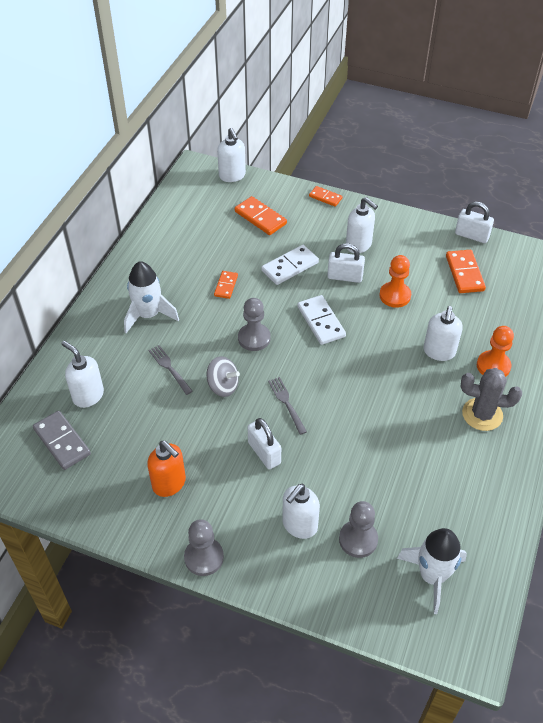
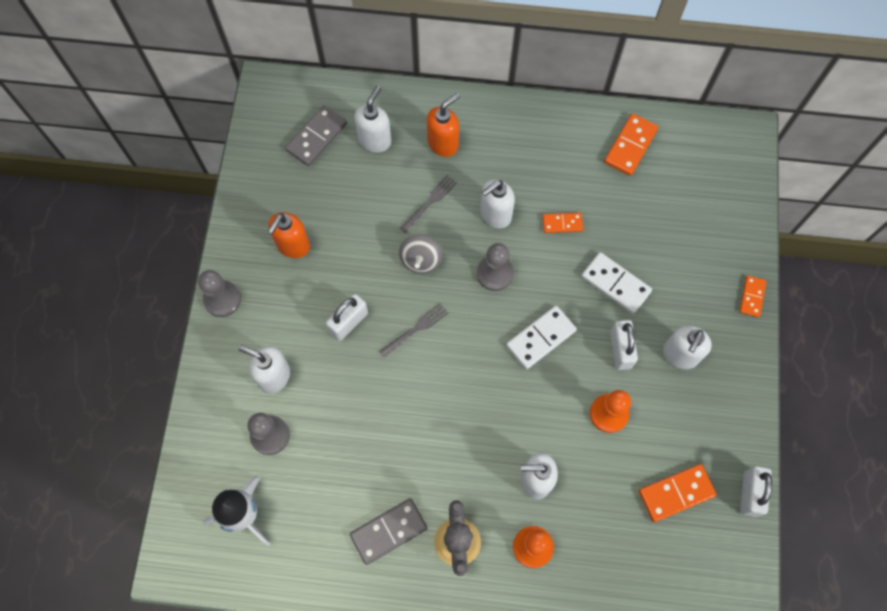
camera: 75 degrees right, 20 degrees up
white rocket [124,261,179,333] -> none
white soap dispenser [217,128,246,182] -> white soap dispenser moved to [480,179,515,228]
orange domino [235,196,287,235] -> orange domino moved to [604,113,658,176]
none -> grey domino [350,498,428,565]
none -> orange soap dispenser [427,93,460,157]

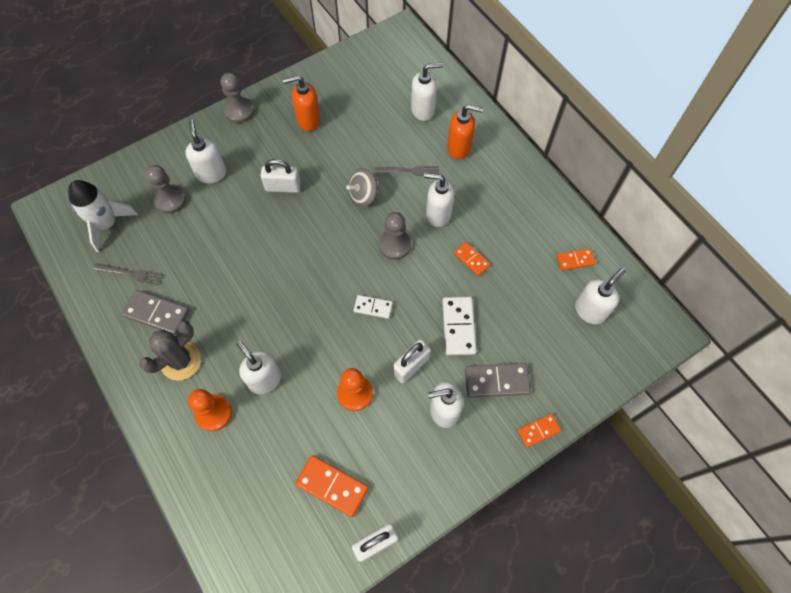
camera: 50 degrees right, 5 degrees down
grey domino [285,105,347,166] -> grey domino moved to [465,363,531,398]
grey fork [379,303,449,358] -> grey fork moved to [93,263,163,285]
white domino [506,306,577,369] -> white domino [354,295,393,319], size x0.61
orange domino [604,113,658,176] -> orange domino [556,249,596,270], size x0.61
none -> white soap dispenser [575,268,625,324]

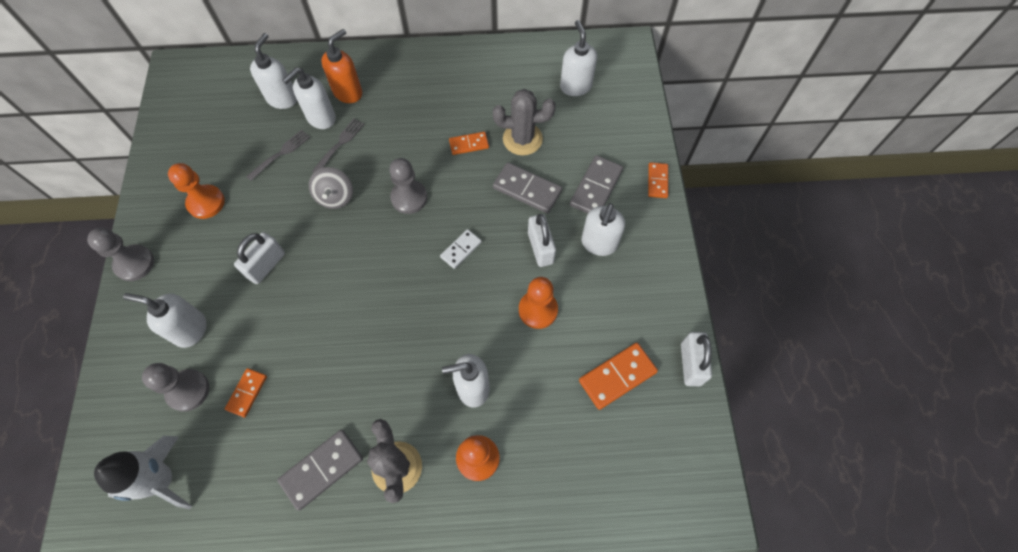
camera: 60 degrees left, 0 degrees up
grey fork [93,263,163,285] -> grey fork moved to [246,130,310,181]
orange soap dispenser [283,75,320,131] -> orange pawn [168,163,225,219]
white soap dispenser [424,173,455,227] -> white soap dispenser moved to [282,67,336,129]
white domino [442,297,477,355] -> grey domino [493,162,562,214]
orange domino [556,249,596,270] -> orange domino moved to [225,368,267,417]
none -> grey cactus [493,89,556,156]

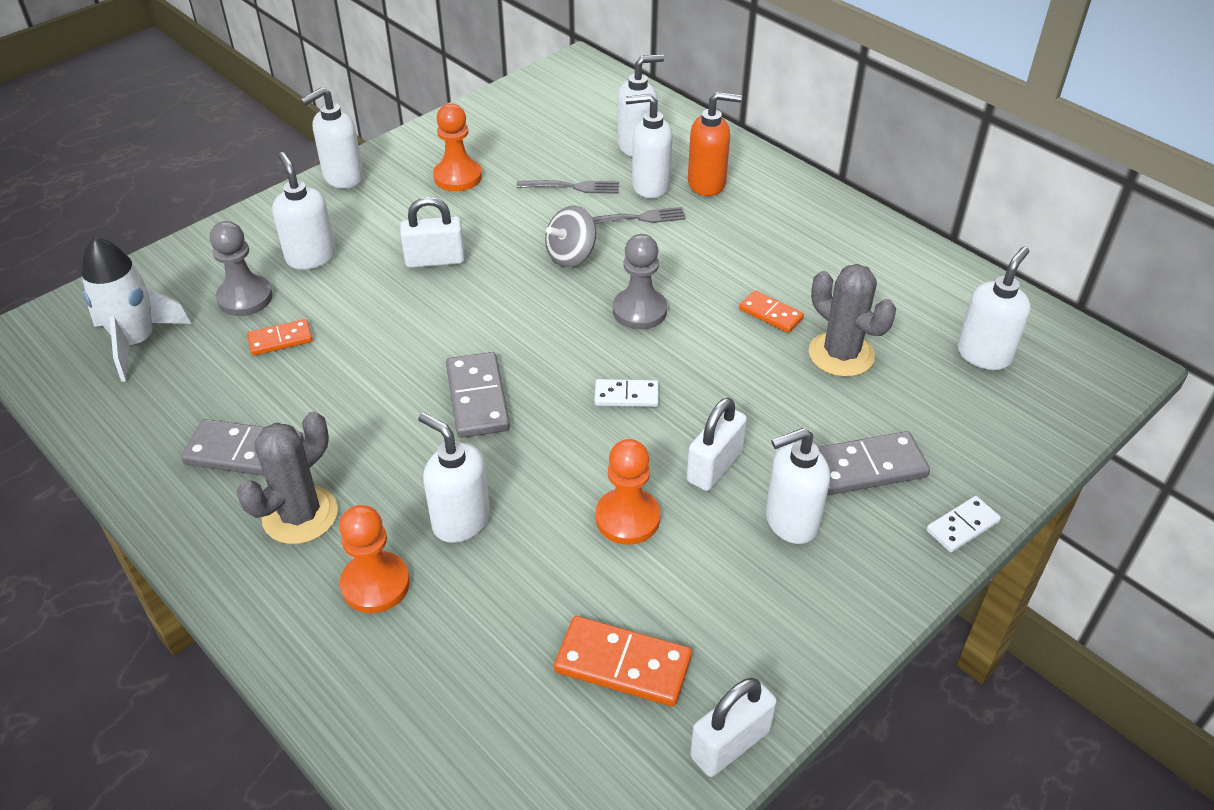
camera: 50 degrees right, 20 degrees down
grey pawn [87,227,154,281] -> white soap dispenser [300,87,364,189]
grey domino [493,162,562,214] -> grey domino moved to [446,352,510,438]
orange domino [648,162,668,198] -> white domino [926,496,1001,552]

